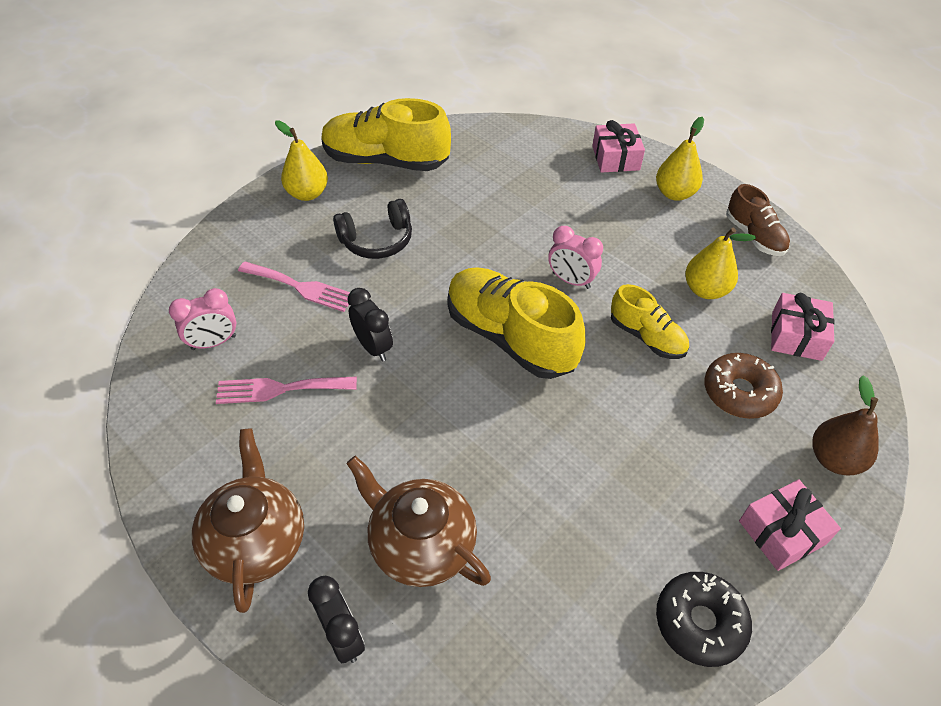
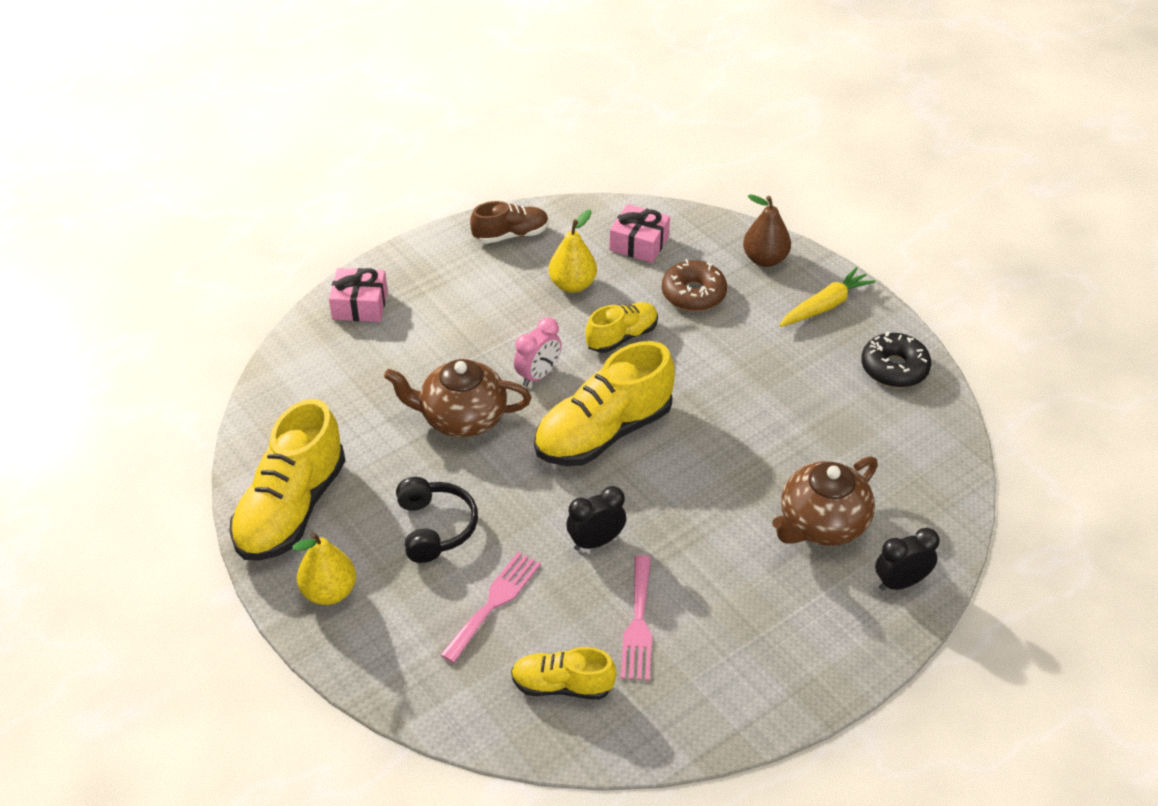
camera: 80 degrees left, 5 degrees down
pink clock [169,288,236,350] -> yellow shoe [511,647,616,700]
brown teapot [192,428,304,613] -> brown teapot moved to [384,359,531,438]
yellow pear [656,117,704,201] -> none
pink gift [739,479,841,571] -> yellow carrot [779,267,876,327]

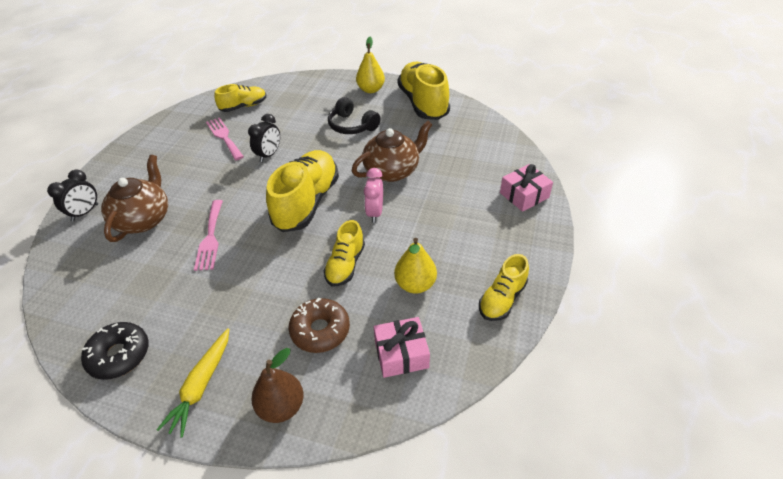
camera: 145 degrees right, 0 degrees up
pink fork [441,552,541,663] -> pink fork moved to [194,200,223,271]
brown shoe [470,201,549,244] -> yellow shoe [479,254,529,321]

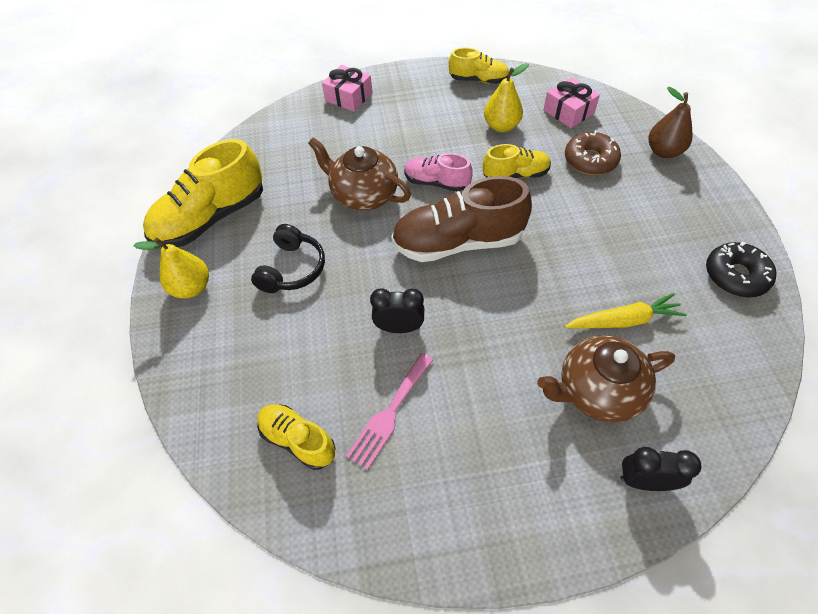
camera: 115 degrees left, 10 degrees up
yellow carrot [157,328,229,437] -> yellow carrot moved to [565,293,686,329]
pink fork [194,200,223,271] -> none
yellow shoe [266,150,339,232] -> brown shoe [391,176,532,262]
pink clock [364,168,383,223] -> pink shoe [404,153,473,191]

